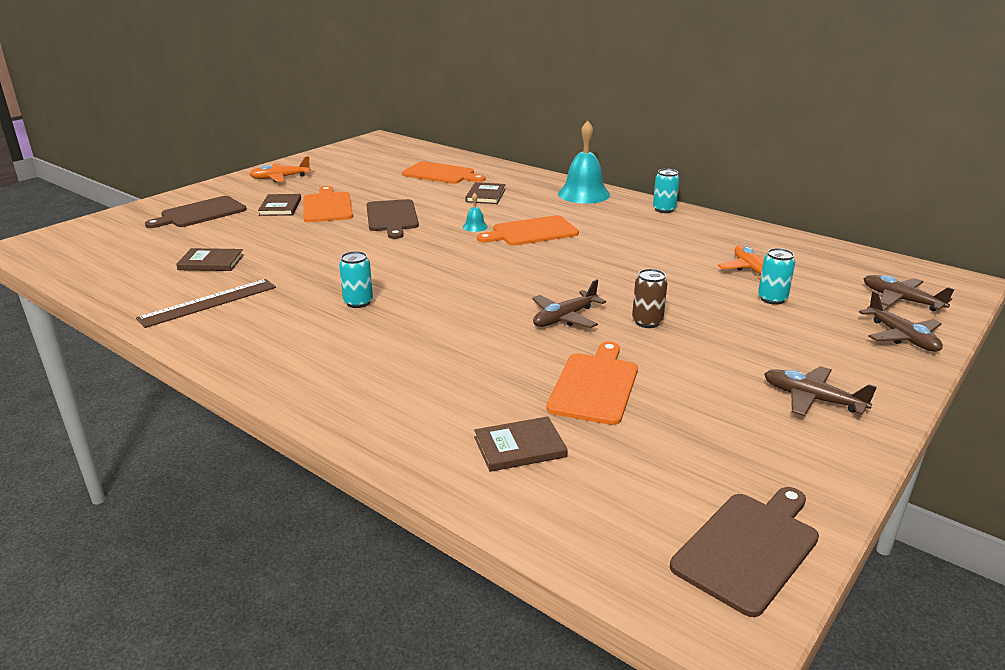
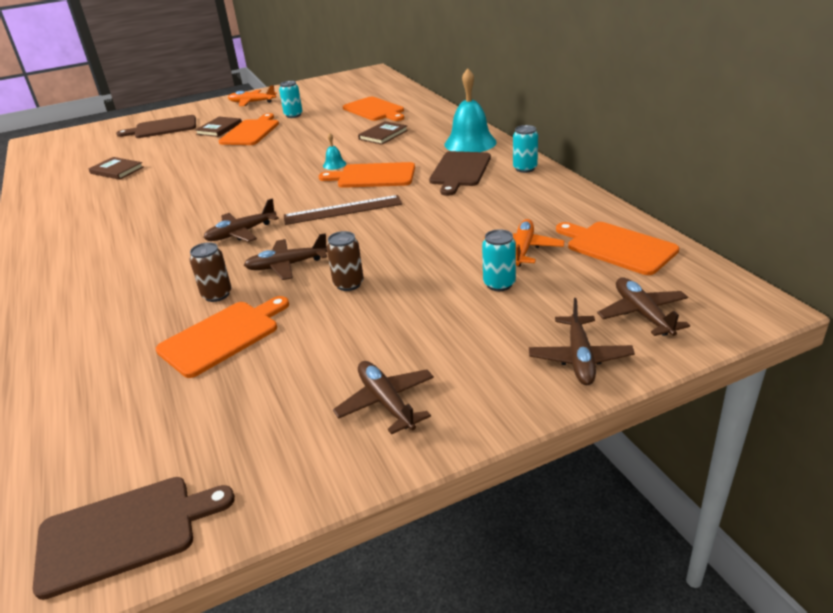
camera: 30 degrees right, 5 degrees up
brown ruler [136,279,276,328] -> brown ruler moved to [284,195,402,225]
turquoise can [339,251,373,308] -> turquoise can moved to [279,81,303,118]
brown cutting board [366,199,419,239] -> brown cutting board moved to [429,151,491,196]
brown book [474,416,568,472] -> none
none -> brown can [190,242,232,302]
none -> brown plane [203,198,279,242]
none -> orange cutting board [556,222,679,275]

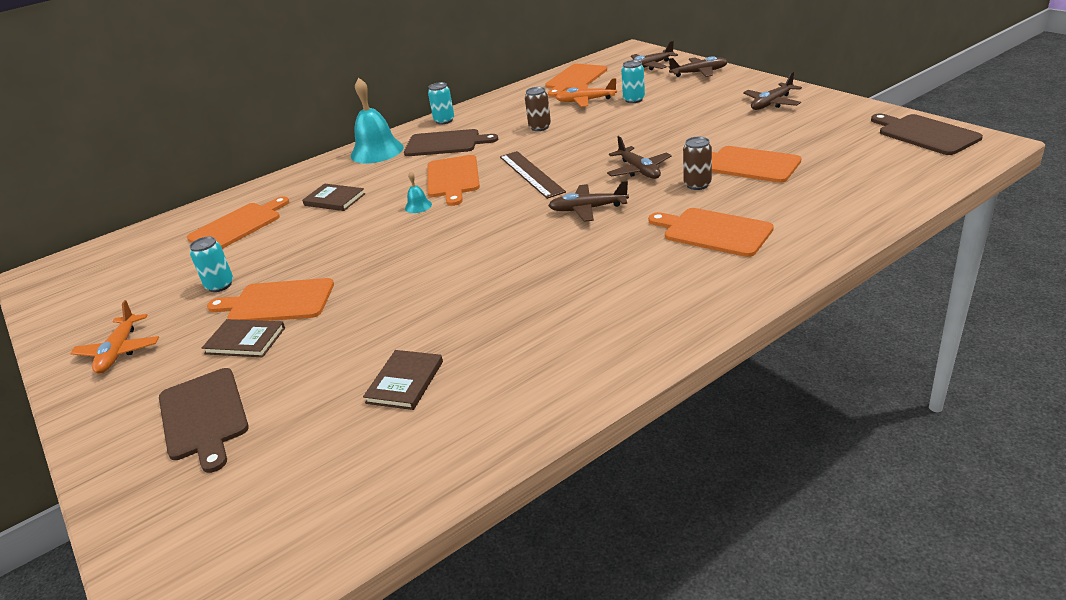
camera: 100 degrees left, 0 degrees up
brown plane [203,198,279,242] -> brown plane turned 135 degrees clockwise [548,181,629,222]
brown can [327,231,364,291] -> brown can moved to [525,87,551,131]
none -> orange cutting board [648,208,774,257]

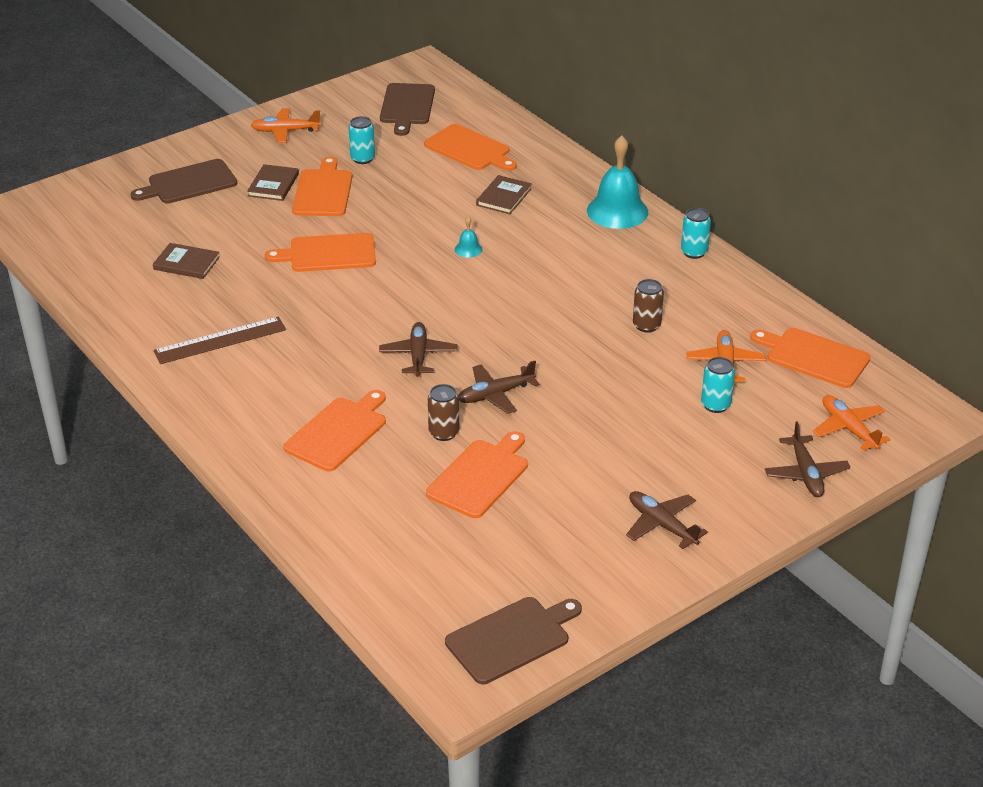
camera: 85 degrees right, 5 degrees up
brown cutting board [404,129,498,156] -> brown cutting board moved to [380,83,435,136]
orange cutting board [427,155,480,206] -> orange cutting board moved to [265,233,376,272]
brown ruler [500,151,566,199] -> brown ruler moved to [153,317,286,364]
brown plane [631,41,678,70] -> orange plane [813,395,890,451]

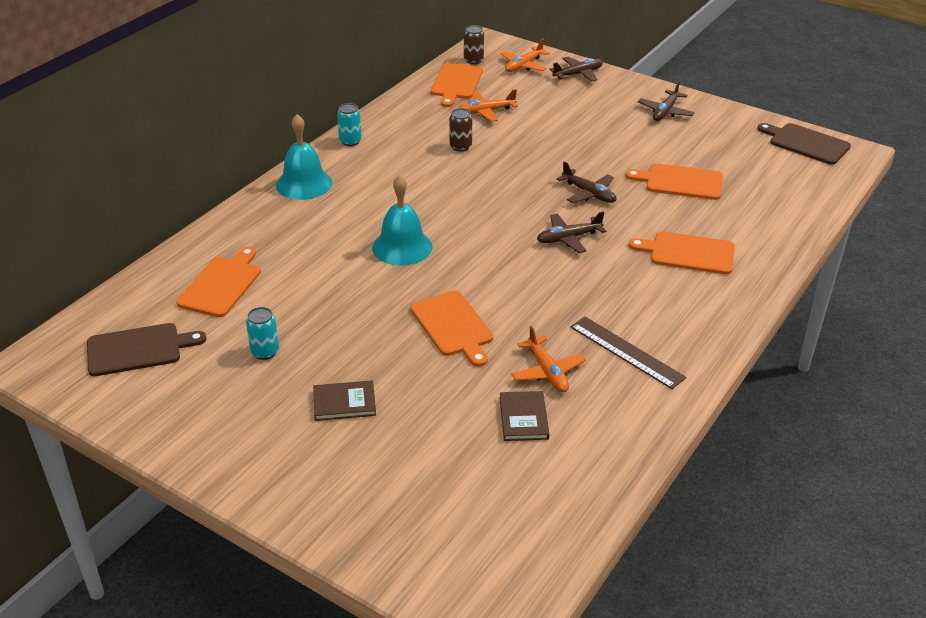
camera: 110 degrees left, 0 degrees up
brown cutting board [130,159,237,204] -> none
orange plane [251,108,321,143] -> orange plane moved to [511,325,586,392]
orange cutting board [292,157,352,216] -> none
brown can [428,384,459,441] -> brown can moved to [464,25,484,64]
turquoise bell [455,216,483,258] -> turquoise bell [372,175,433,266], size x2.27
brown book [476,175,532,214] -> none
turquoise can [701,357,735,413] -> none

